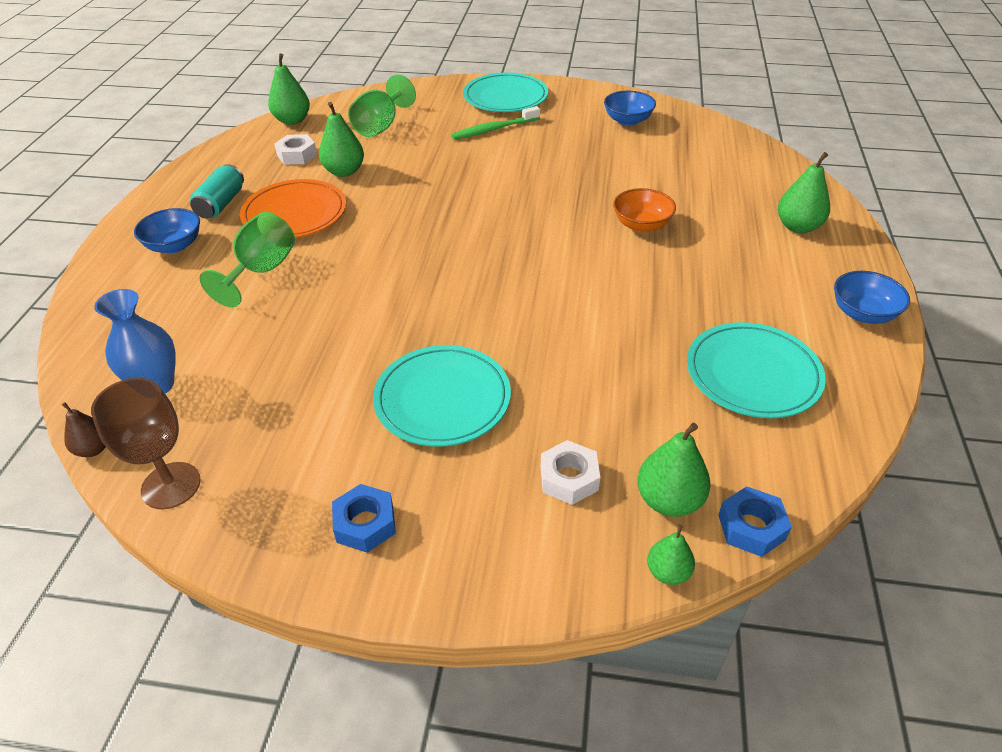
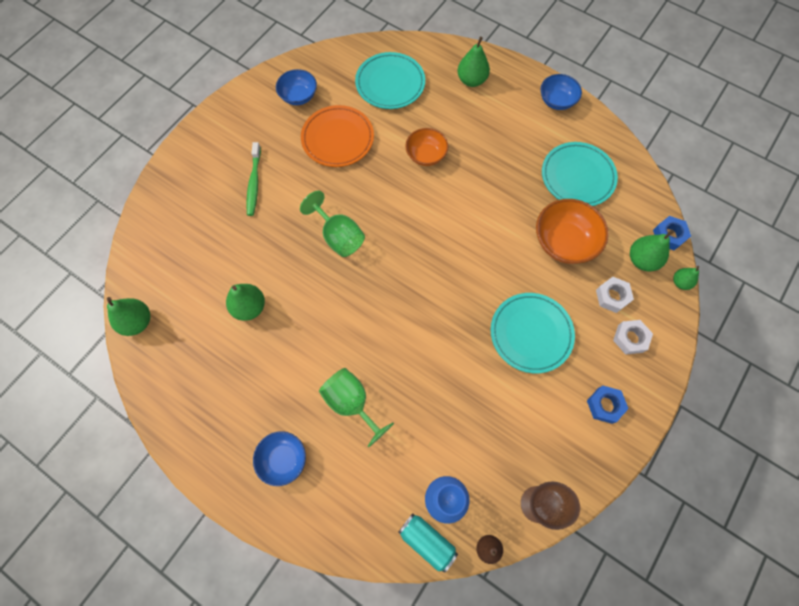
camera: 65 degrees left, 25 degrees up
turquoise can [190,164,244,219] -> turquoise can moved to [398,513,458,573]
orange plate [240,179,346,238] -> orange plate moved to [301,105,374,167]
white nut [274,134,317,165] -> white nut moved to [613,320,653,355]
green goblet [348,74,416,137] -> green goblet moved to [300,191,365,257]
turquoise plate [463,73,548,112] -> turquoise plate moved to [355,52,425,109]
none -> orange bowl [536,199,609,264]

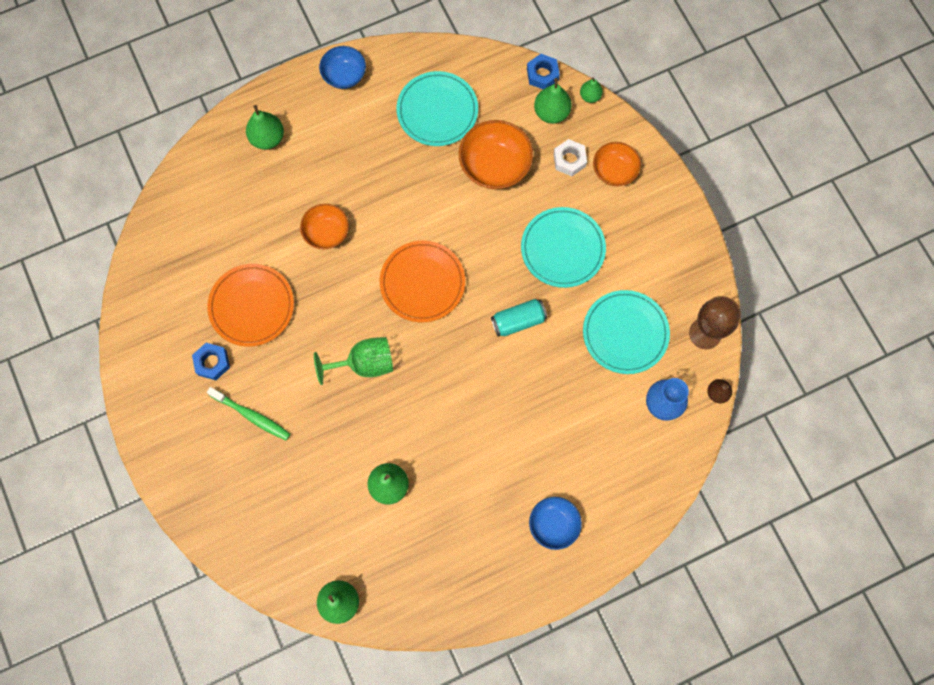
camera: 60 degrees left, 5 degrees up
blue bowl [276,69,317,105] -> none
green goblet [319,368,394,447] -> none
turquoise plate [355,52,425,109] -> turquoise plate moved to [583,290,670,374]
turquoise can [398,513,458,573] -> turquoise can moved to [491,299,547,337]
blue nut [587,386,629,424] -> blue nut moved to [192,343,230,380]
white nut [613,320,653,355] -> orange bowl [593,142,641,186]
none -> orange plate [380,241,465,322]

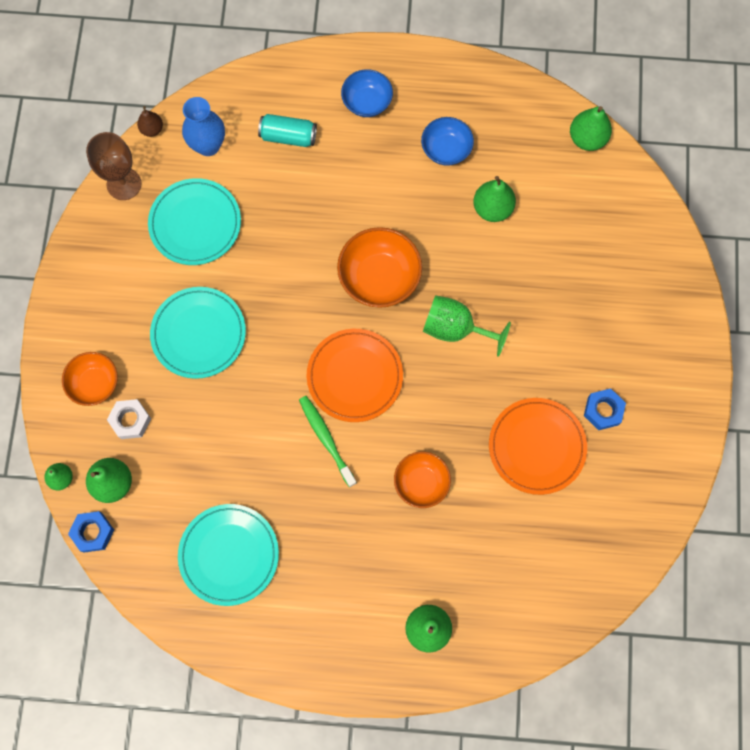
camera: 150 degrees left, 0 degrees up
green toothbrush [207,387,290,441] -> green toothbrush moved to [299,396,357,487]
blue bowl [319,46,366,89] -> blue bowl moved to [421,117,474,166]
orange bowl [459,120,533,189] -> orange bowl moved to [337,227,422,308]
turquoise can [491,299,547,337] -> turquoise can moved to [258,114,317,147]

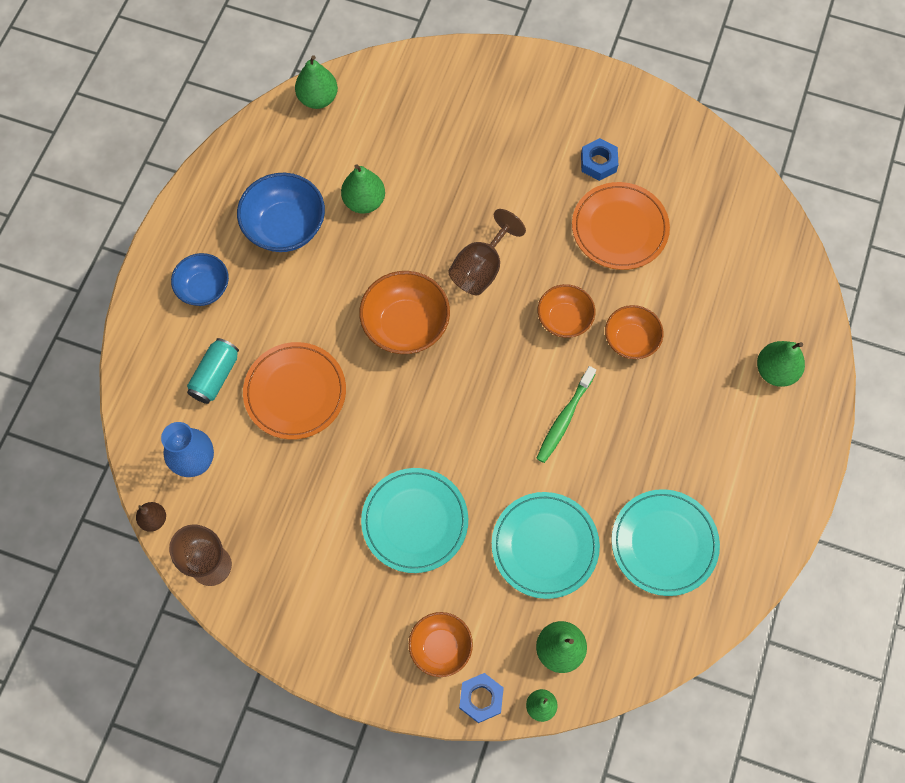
camera: 75 degrees left, 5 degrees down
blue nut [68,511,114,553] -> blue nut moved to [459,673,504,723]
white nut [107,399,151,439] -> none
turquoise plate [148,178,241,265] -> turquoise plate moved to [492,492,600,599]
green toothbrush [299,396,357,487] -> green toothbrush turned 45 degrees counterclockwise [536,366,596,463]
orange plate [307,329,403,422] -> orange plate moved to [243,342,346,440]
blue bowl [421,117,474,166] -> blue bowl [237,173,325,252], size x1.55
green goblet [423,295,511,357] -> brown goblet [448,209,526,295]
none -> orange bowl [538,284,595,338]

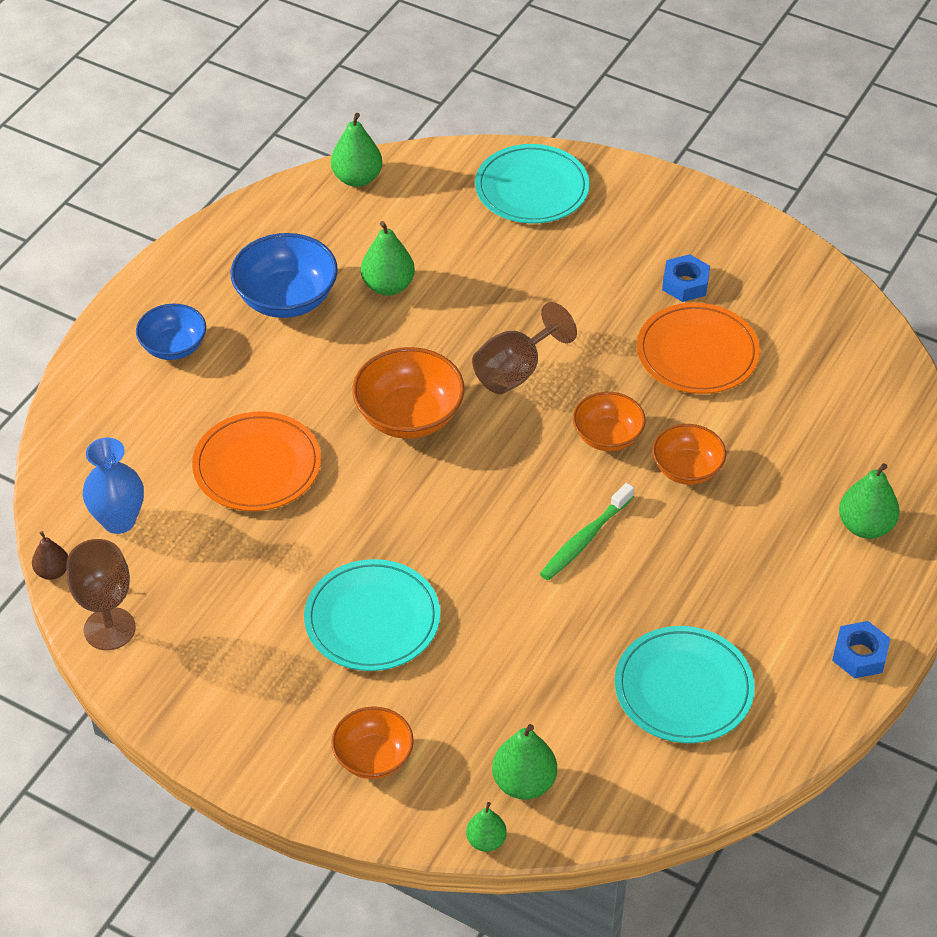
camera: 10 degrees right, 20 degrees down
turquoise can [187,338,239,404] -> none
blue nut [459,673,504,723] -> blue nut moved to [832,621,891,678]
turquoise plate [492,492,600,599] -> turquoise plate moved to [475,144,590,224]

